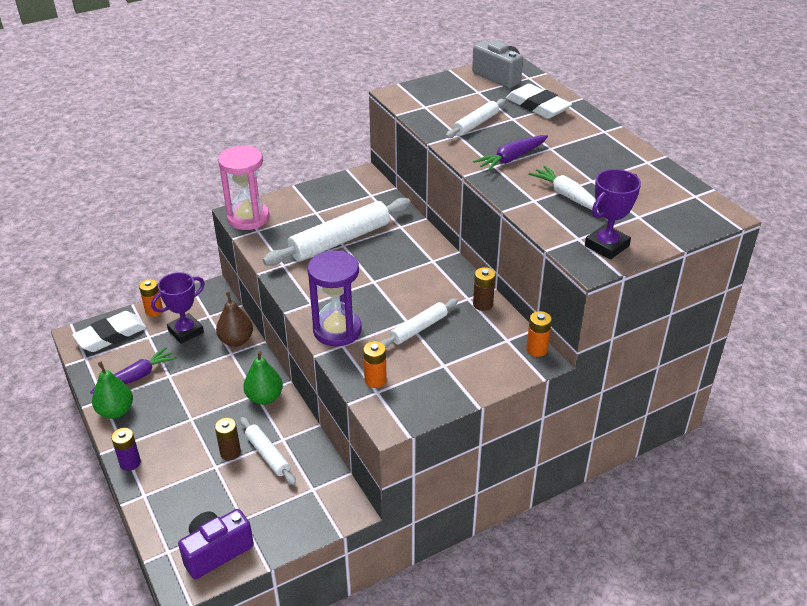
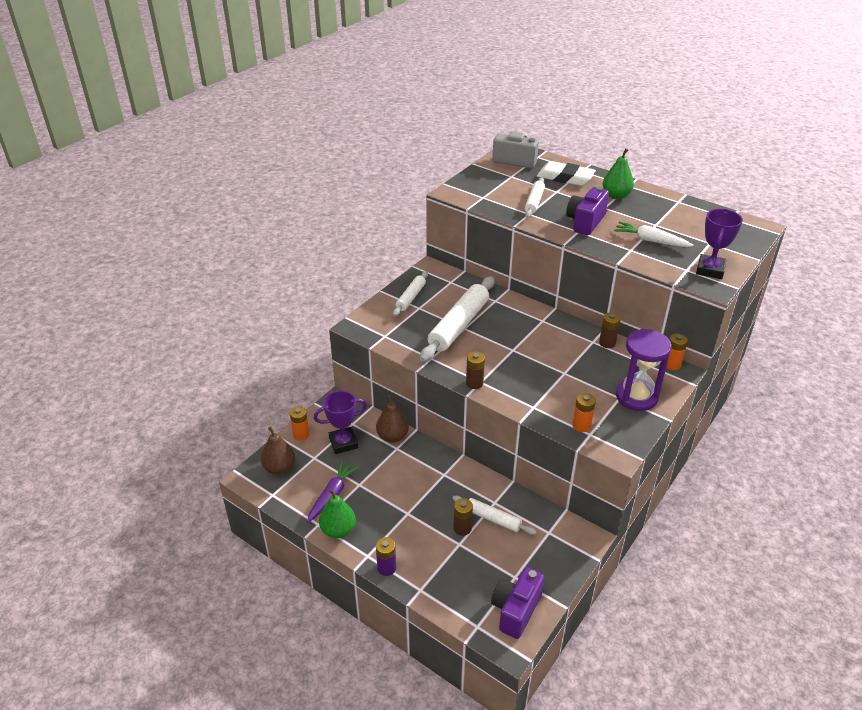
camera: 25 degrees left, 0 degrees up
white eraser [72,311,147,352] -> brown pear [261,427,295,475]
purple trophy [151,272,205,344] -> purple trophy turned 45 degrees clockwise [314,391,367,454]
pink hourglass [218,146,270,230] -> none
green pear [243,351,283,405] -> green pear moved to [603,148,634,199]
purple hourglass [308,250,362,346] -> purple hourglass moved to [616,329,672,411]
white rolling pin [380,298,458,348] -> white rolling pin moved to [393,271,428,316]
purple carrot [473,135,548,172] -> purple camera [566,186,609,235]
none -> brown battery [466,352,485,389]

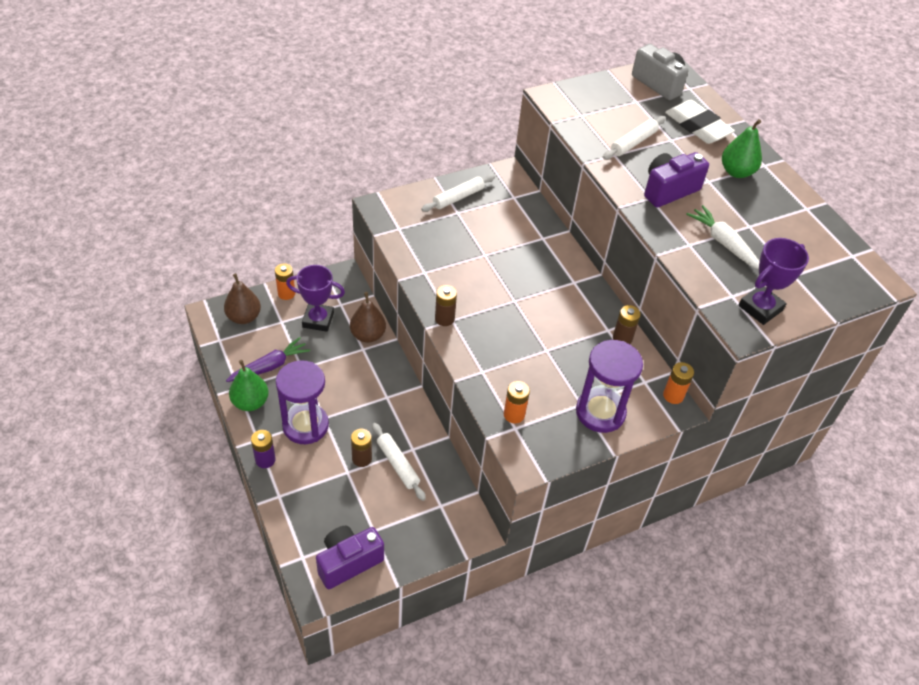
camera: 25 degrees right, 10 degrees up
white rolling pin [420,276,494,362] -> none
none -> purple hourglass [276,360,329,444]

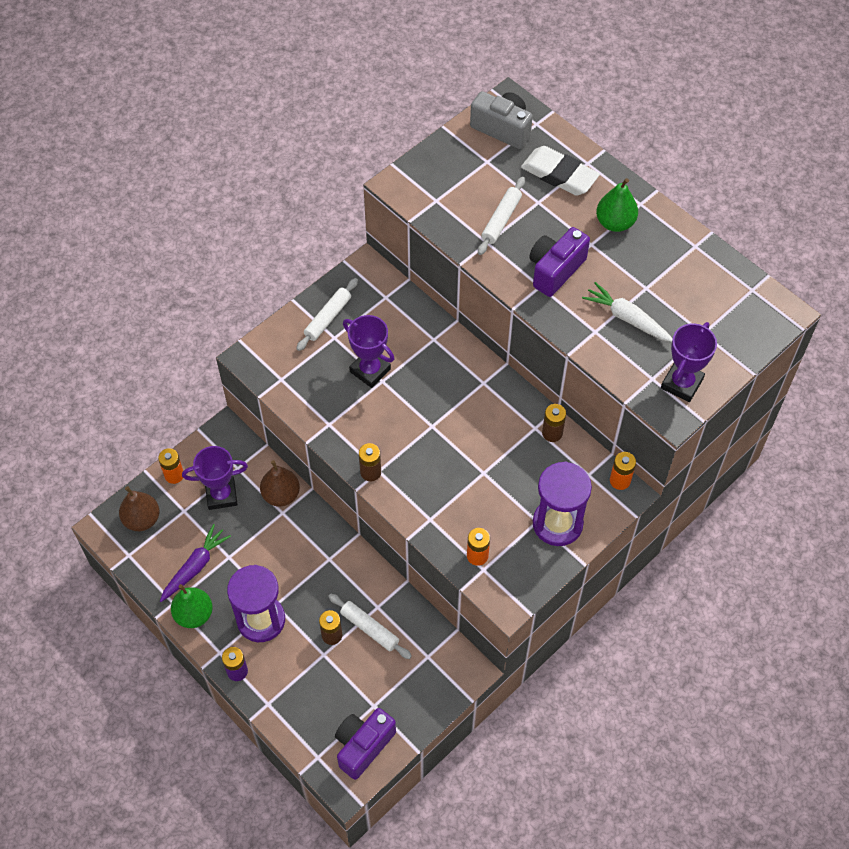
camera: 15 degrees left, 10 degrees up
none -> purple trophy [343,315,395,388]

